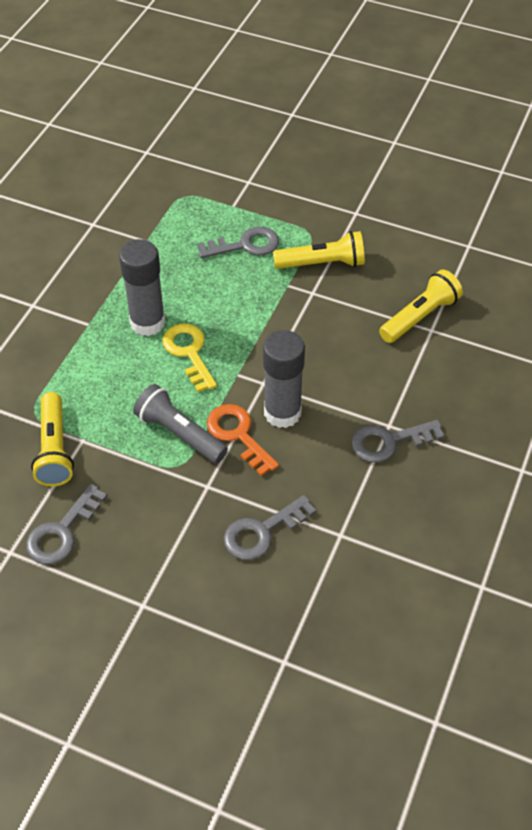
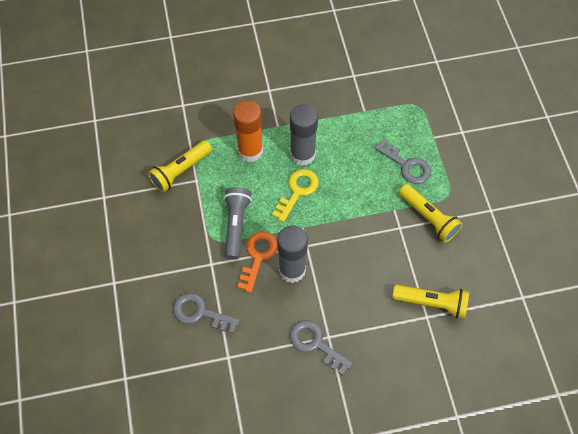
camera: 55 degrees right, 10 degrees up
grey key [26,484,107,564] -> none
none -> orange glue stick [233,100,263,162]

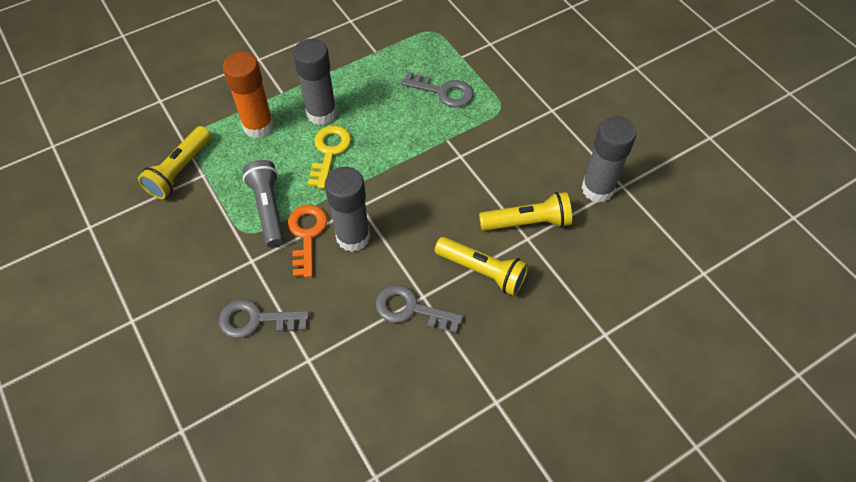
camera: 20 degrees left, 5 degrees down
yellow flashlight [399,184,463,243] -> yellow flashlight moved to [435,237,528,296]
none -> grey glue stick [581,117,636,203]

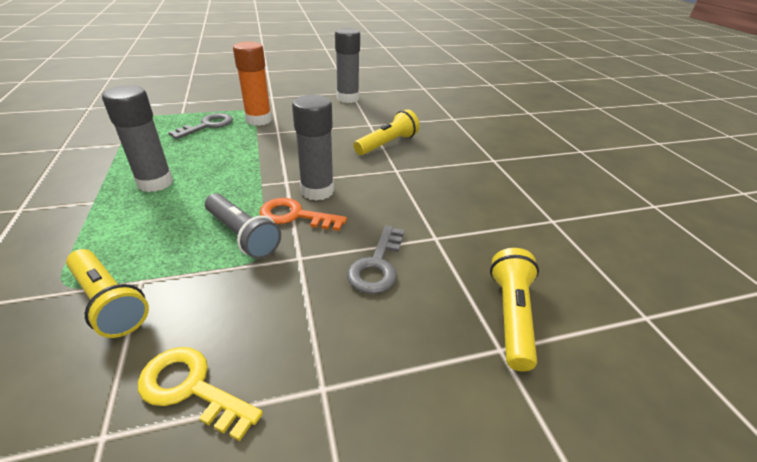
camera: 75 degrees left, 20 degrees down
orange glue stick [223,52,274,138] -> orange glue stick moved to [233,41,272,126]
grey flashlight [243,160,284,248] -> grey flashlight turned 135 degrees counterclockwise [205,193,281,259]
yellow key [308,125,351,189] -> yellow key moved to [138,347,263,441]
grey key [375,285,463,334] -> none
yellow flashlight [479,192,572,231] -> yellow flashlight moved to [490,248,539,371]

